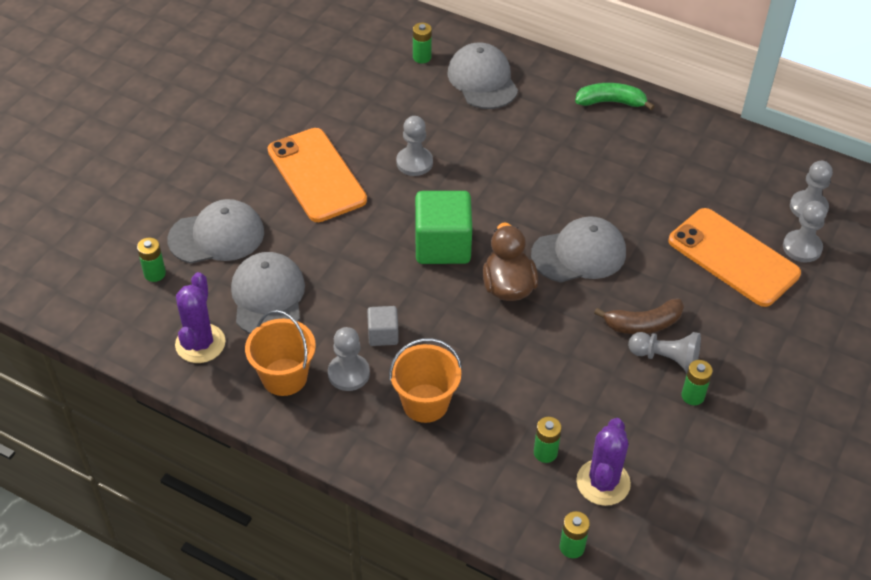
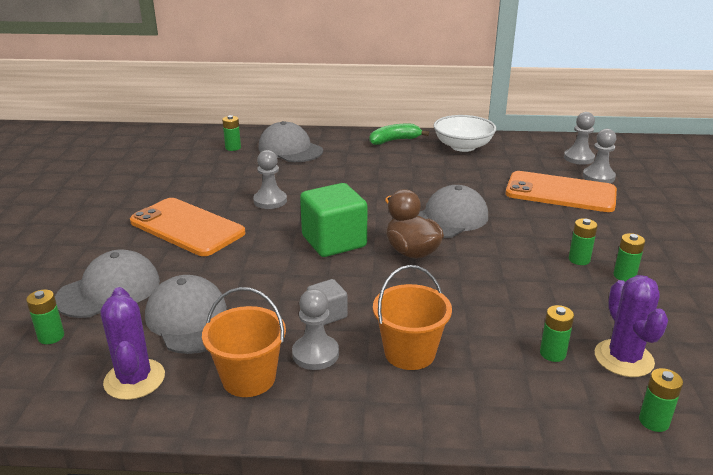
camera: 25 degrees left, 20 degrees down
brown banana [594,298,684,334] -> none
grey pawn [628,332,701,373] -> green battery [569,218,598,265]
none -> white bowl [433,115,496,152]

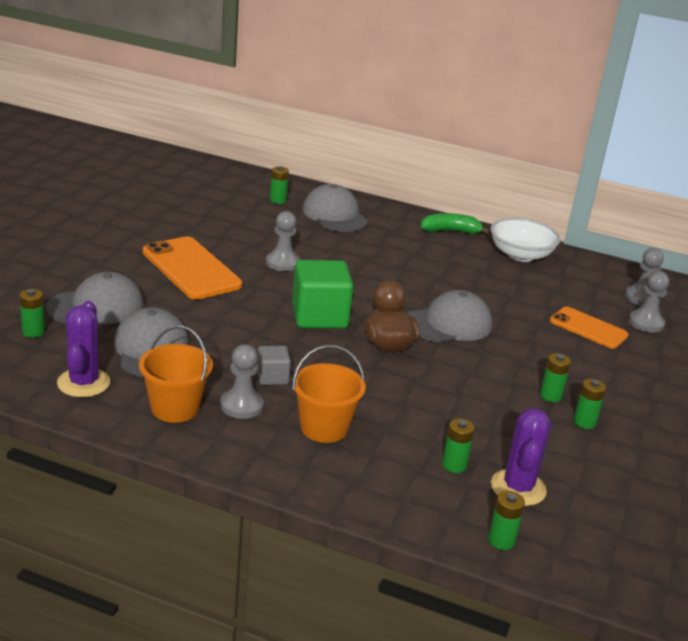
camera: 15 degrees right, 0 degrees up
orange phone [506,171,617,212] -> orange phone [550,307,629,349], size x0.63

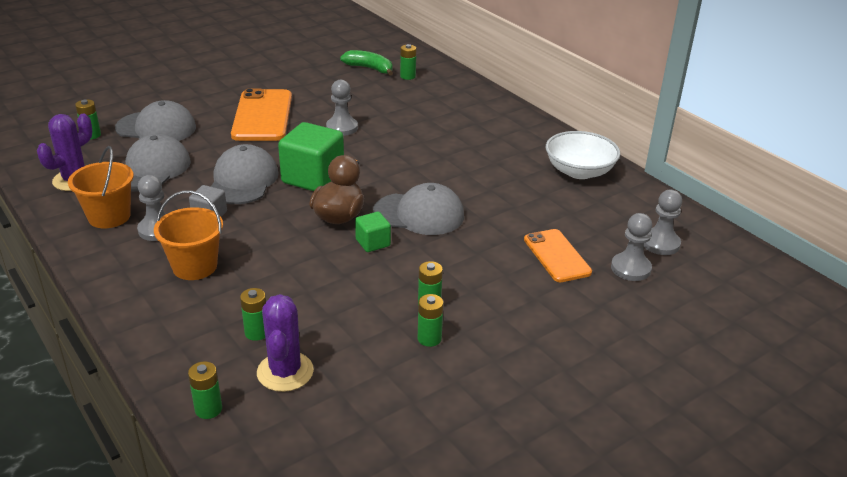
camera: 35 degrees right, 5 degrees up
grey cap [303,184,368,232] -> grey cap moved to [211,144,279,204]
green banana [421,213,490,234] -> green banana moved to [340,50,393,76]
purple cactus [491,408,551,506] -> purple cactus turned 45 degrees counterclockwise [257,294,314,392]
none -> green cube [355,212,391,252]

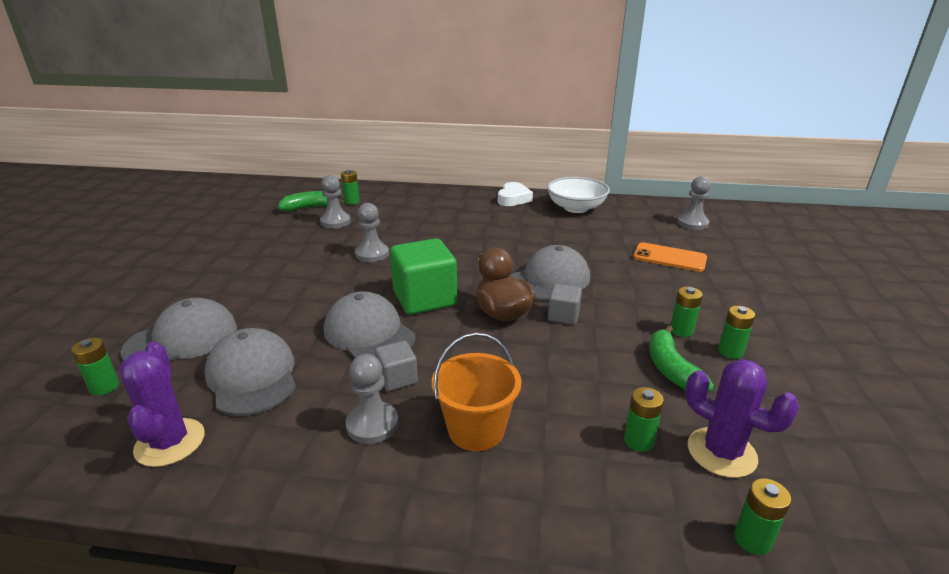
camera: 45 degrees left, 5 degrees down
orange bucket [68,146,134,228] -> none
orange phone [231,88,292,141] -> none
green cube [355,212,391,252] -> grey cube [548,284,582,324]
grey pawn [611,213,652,281] -> grey pawn moved to [320,175,351,228]
none -> white heart [498,182,533,206]
none -> green banana [649,325,714,392]

